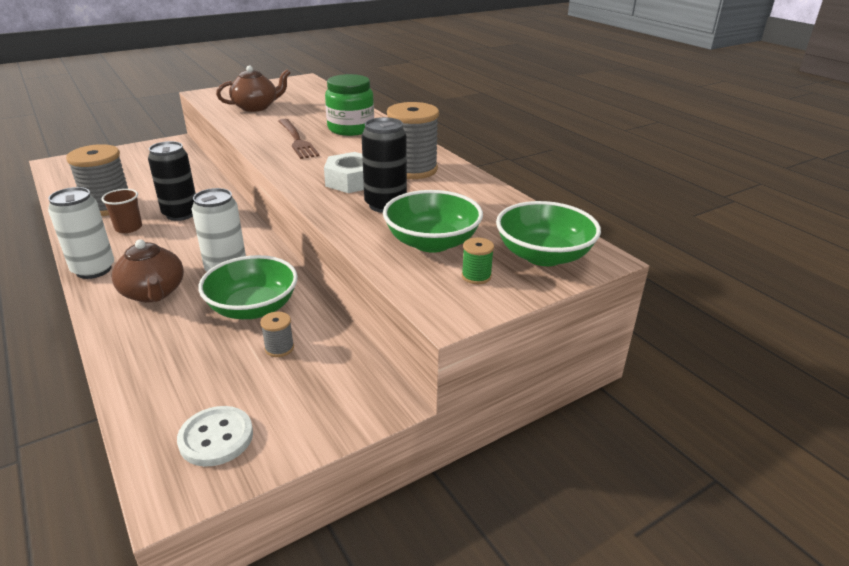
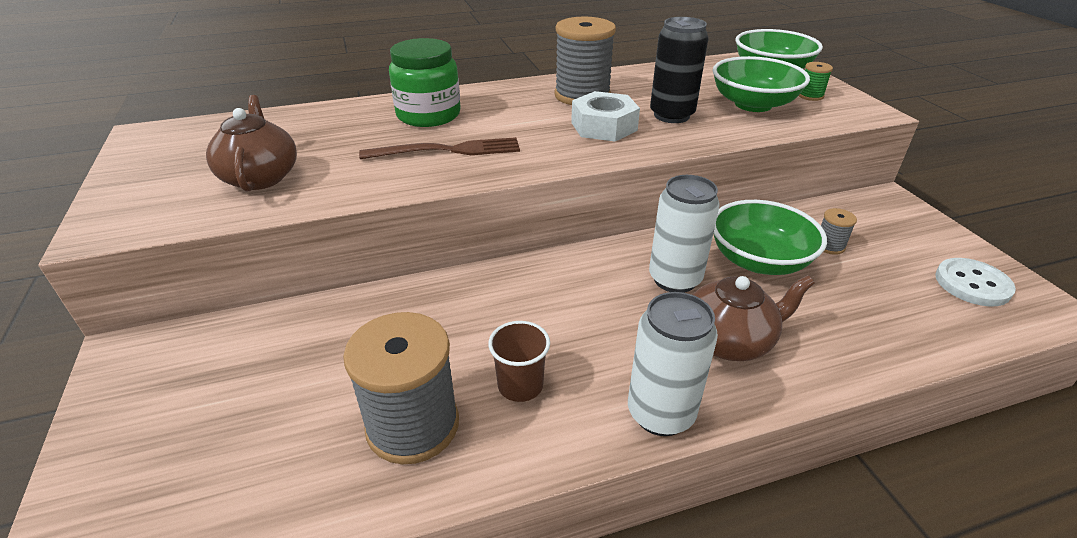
camera: 75 degrees left, 5 degrees up
black can [148,141,196,221] -> none

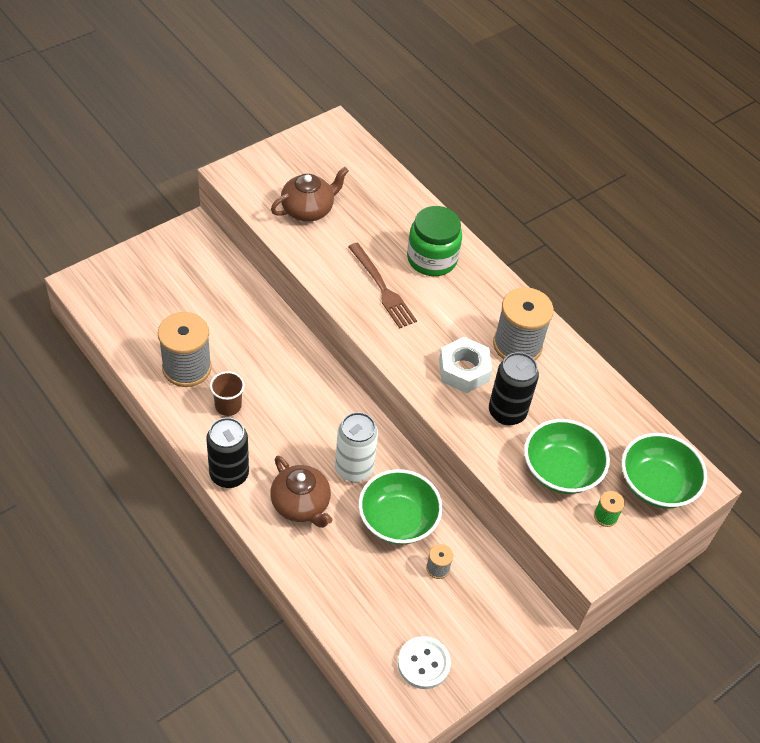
camera: 65 degrees right, 15 degrees up
white can [628,292,718,436] -> black can [206,417,249,488]

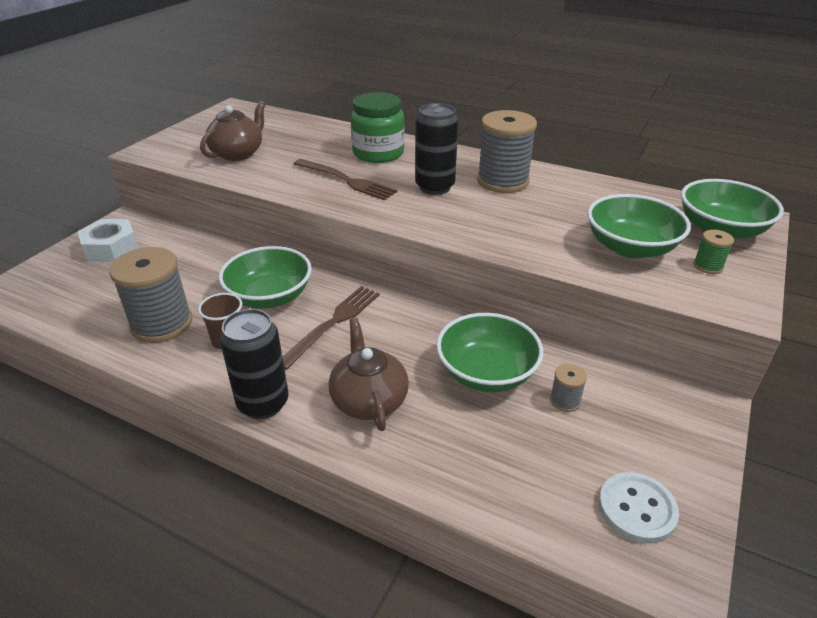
camera: 20 degrees left, 15 degrees down
brown teapot [270,455,333,528] -> brown teapot turned 135 degrees counterclockwise [329,318,409,431]
white can [335,412,378,482] -> none
white nut [439,337,492,393] -> white nut moved to [78,219,139,262]
black can [489,352,539,426] -> black can moved to [415,103,458,195]
none -> green bowl [219,246,312,308]
none -> brown fork [283,286,380,370]

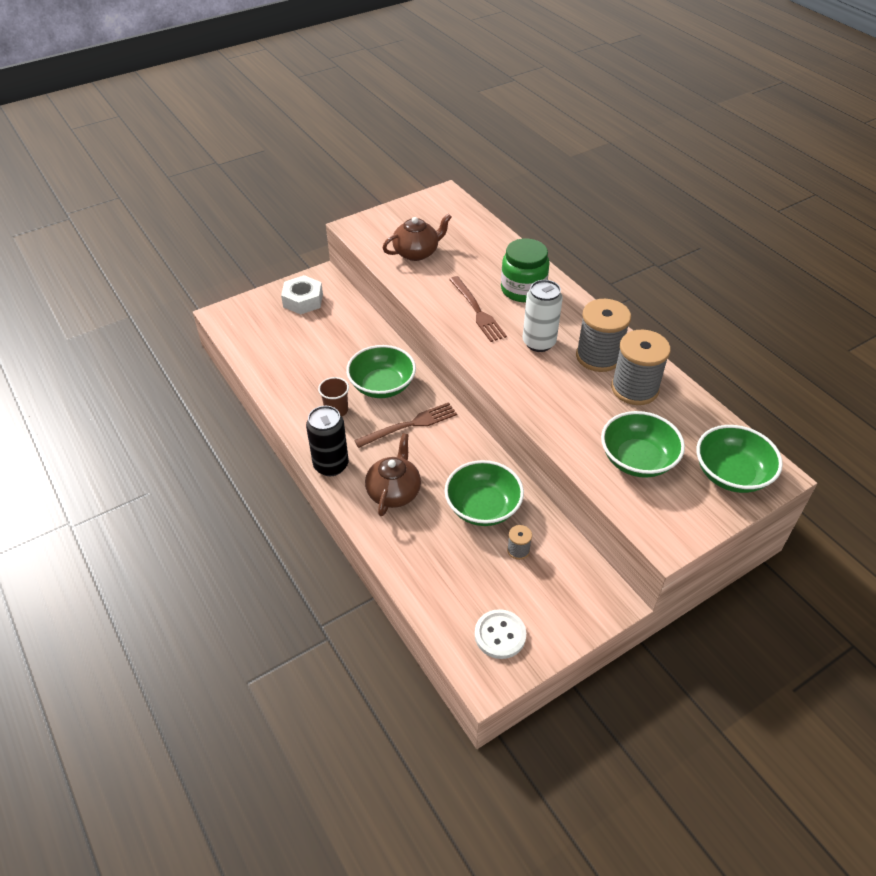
camera: 30 degrees right, 10 degrees up
grey spool [109,247,192,343] -> grey spool moved to [611,330,671,405]
black can [415,103,458,195] -> white can [523,280,563,352]
green spool [693,229,734,274] -> none

